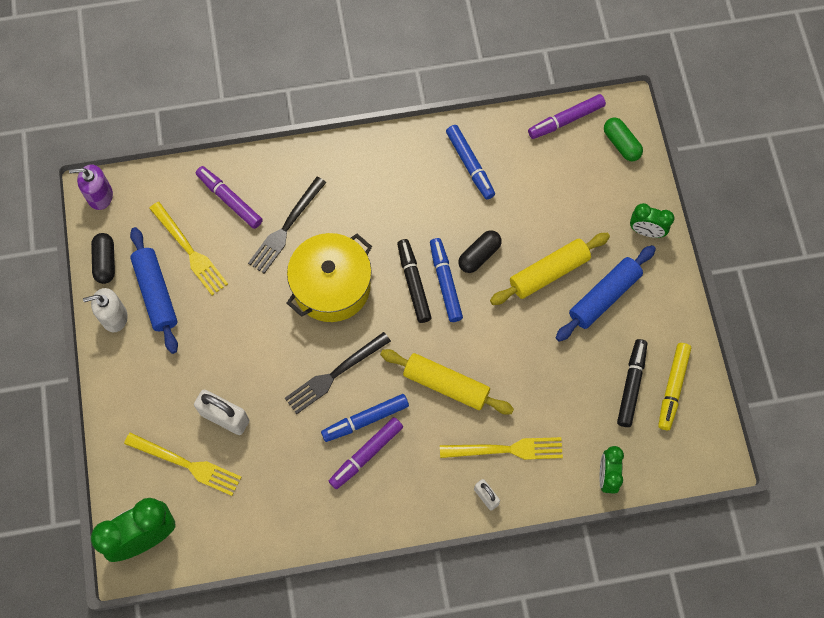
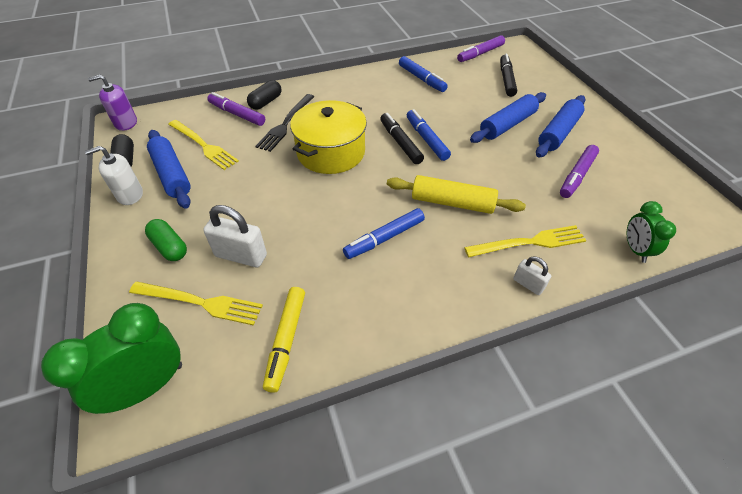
camera: 10 degrees left, 20 degrees down
black fork [285,332,391,414] -> none
purple marker [329,417,403,489] -> purple marker moved to [560,145,599,198]
black capsule [459,230,502,273] -> black capsule moved to [247,80,281,110]
yellow rolling pin [490,233,610,305] -> blue rolling pin [470,92,546,143]
green capsule [604,118,643,161] -> green capsule moved to [145,219,187,261]
black marker [617,339,647,427] -> black marker moved to [500,54,517,97]
green clock [630,203,674,238] -> none
yellow marker [658,343,691,430] -> yellow marker moved to [263,287,305,393]

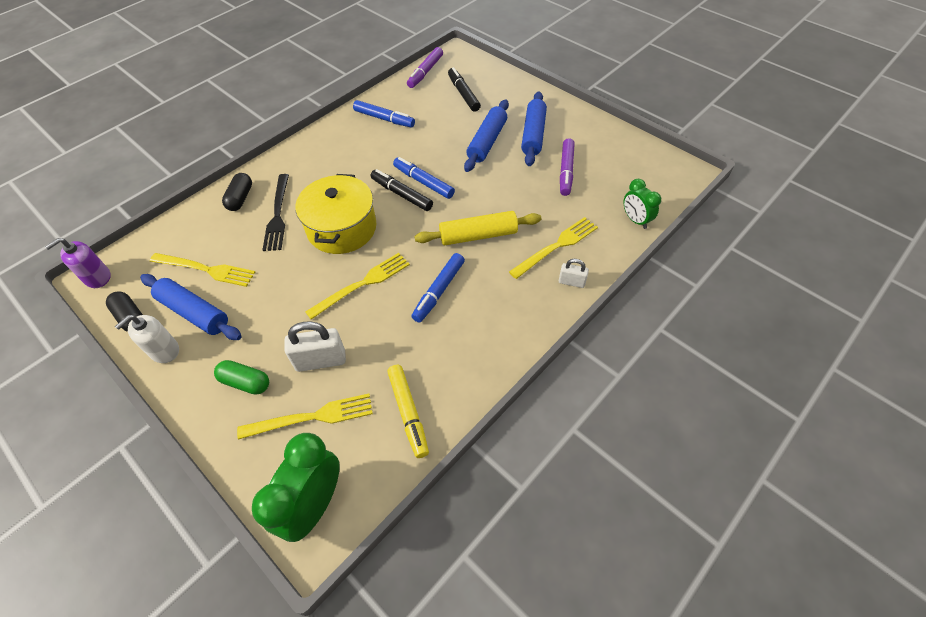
camera: 25 degrees left, 5 degrees up
purple marker [207,92,265,126] -> none
none -> yellow fork [305,253,410,320]

